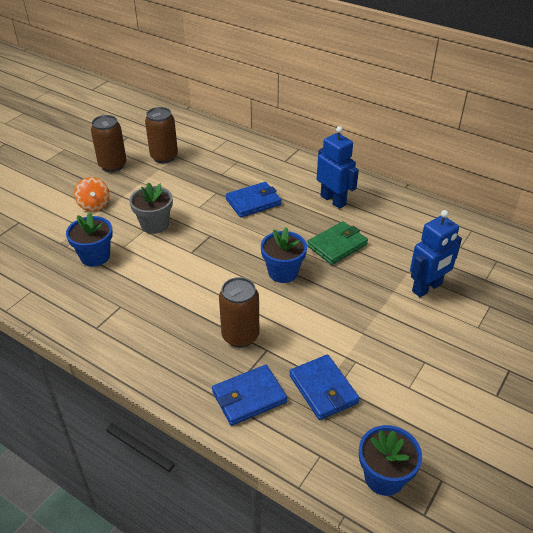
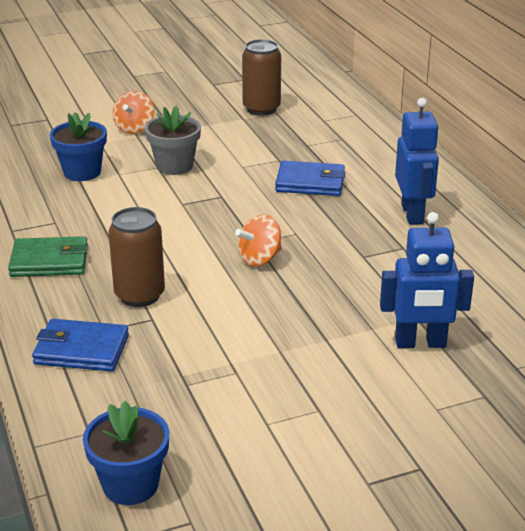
camera: 35 degrees right, 10 degrees down
brown can [91,115,127,172] -> none
blue flower pot [261,228,307,283] -> orange spinning top [235,214,282,266]
blue wallet [289,355,359,420] -> none
green wallet [307,221,368,265] -> green wallet moved to [8,236,88,277]

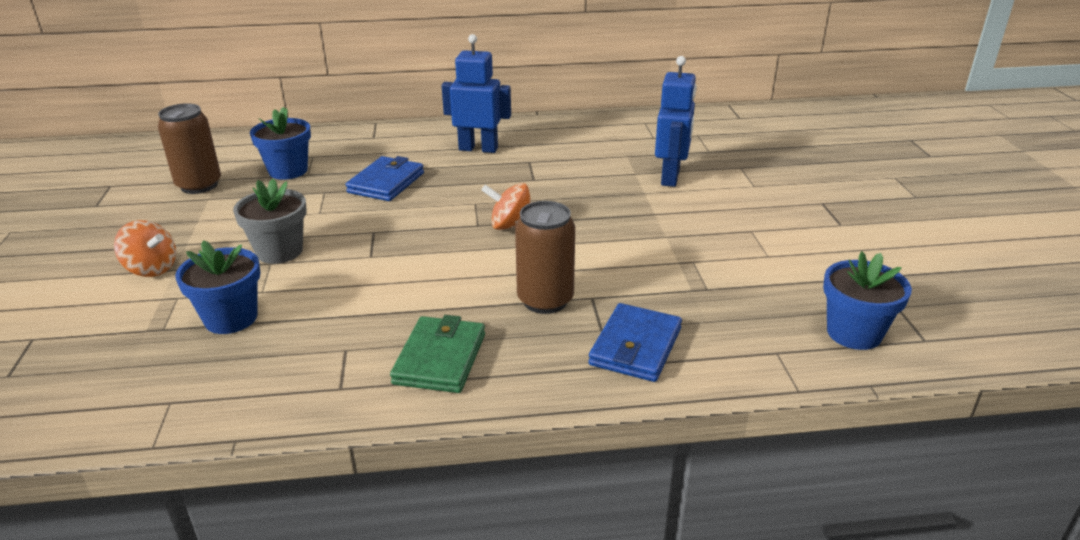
camera: 75 degrees left, 0 degrees up
orange spinning top [235,214,282,266] -> orange spinning top turned 120 degrees clockwise [481,183,531,230]
none -> blue flower pot [250,107,311,180]

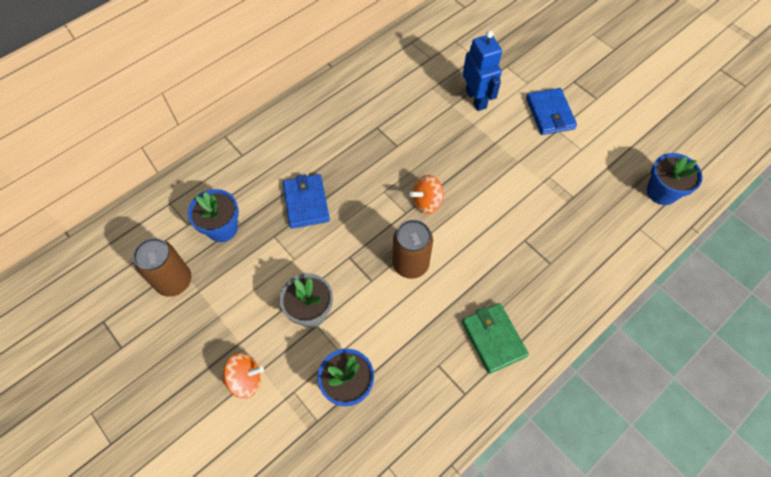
camera: 35 degrees left, 30 degrees up
blue robot [442,34,511,153] -> none
brown can [515,201,575,314] -> brown can moved to [393,220,433,279]
blue wallet [589,303,682,382] -> blue wallet moved to [526,88,577,135]

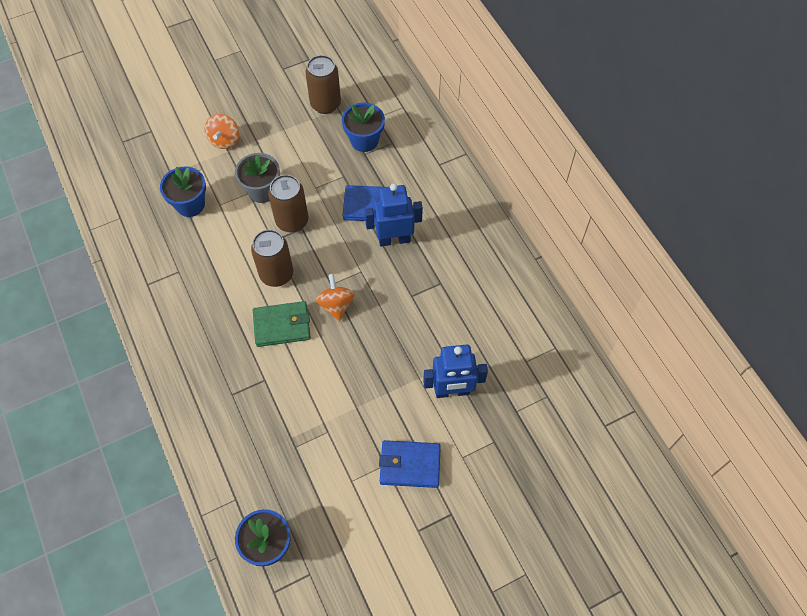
camera: 105 degrees right, 0 degrees up
green wallet [462,303,529,374] -> green wallet moved to [253,301,311,347]
none -> brown can [268,175,308,233]
none -> blue robot [365,183,423,246]

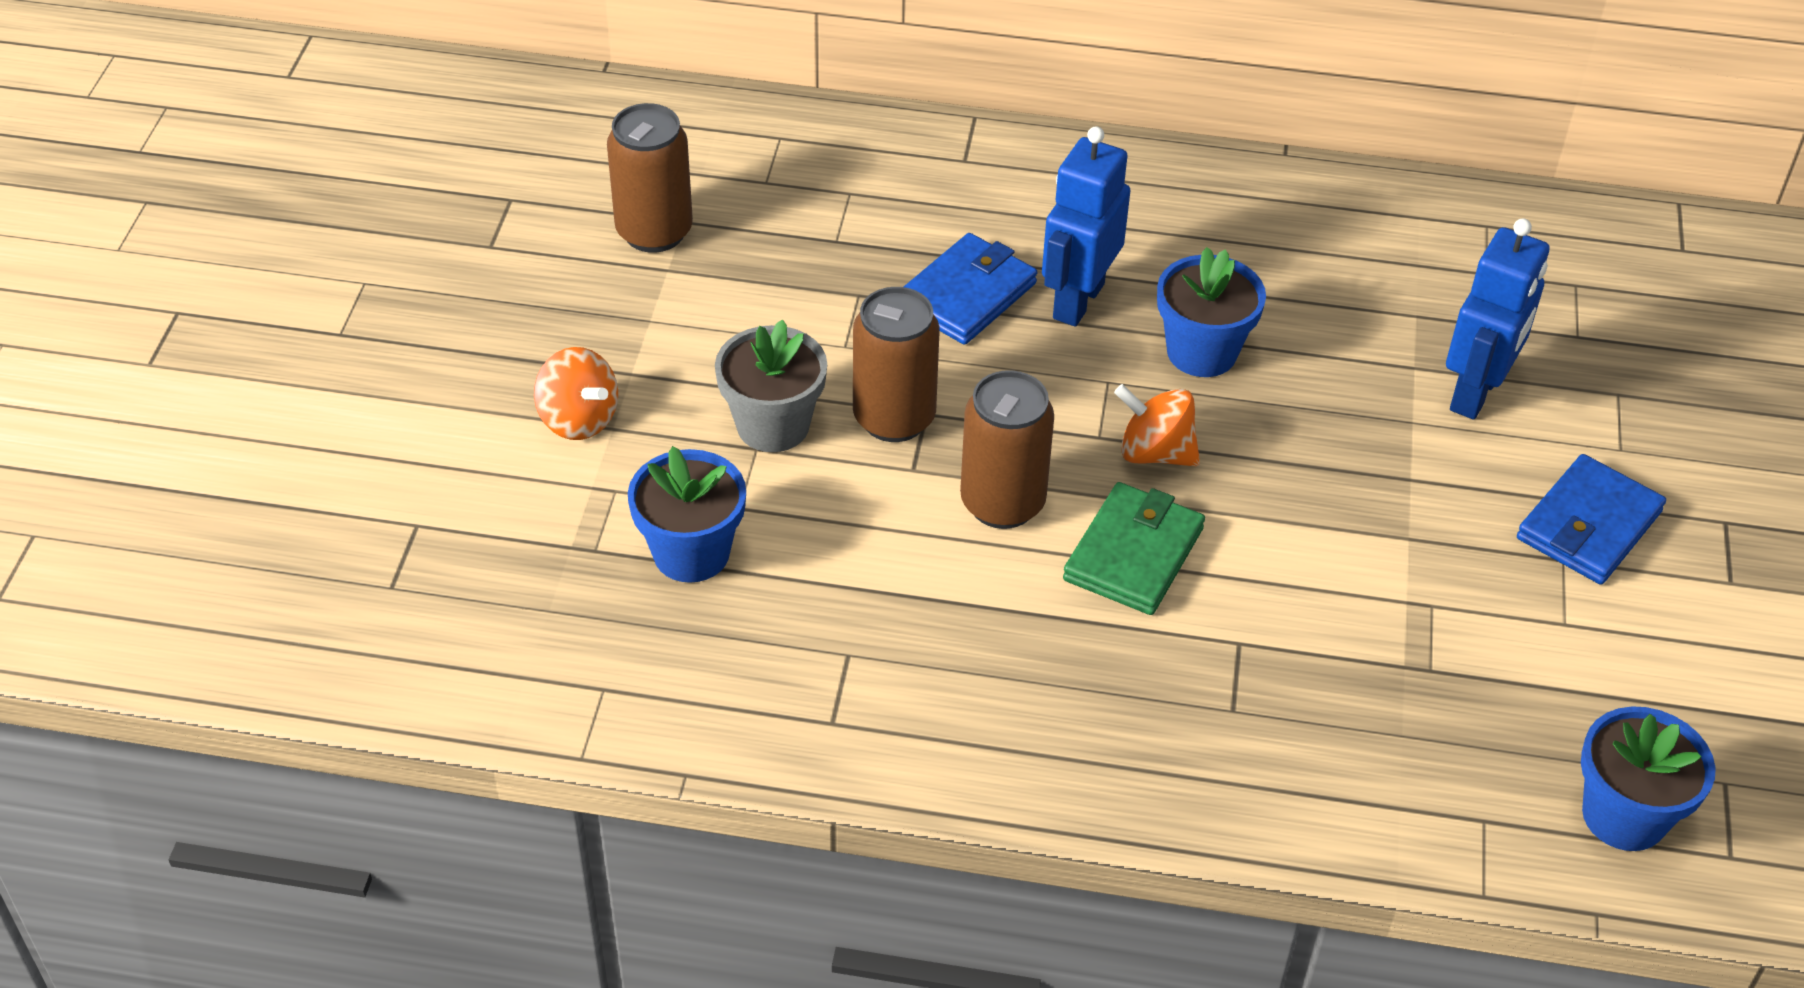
camera: 55 degrees left, 15 degrees down
blue flower pot [342,103,385,152] -> blue flower pot moved to [1157,247,1266,377]

